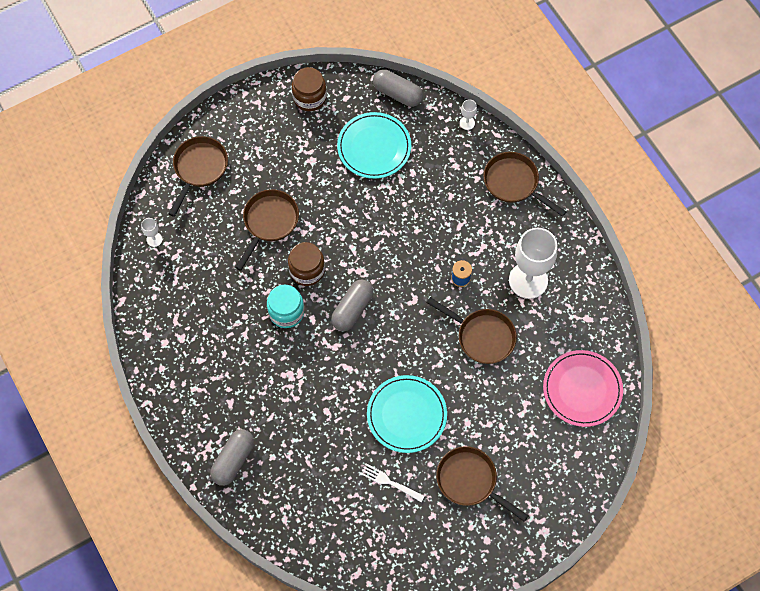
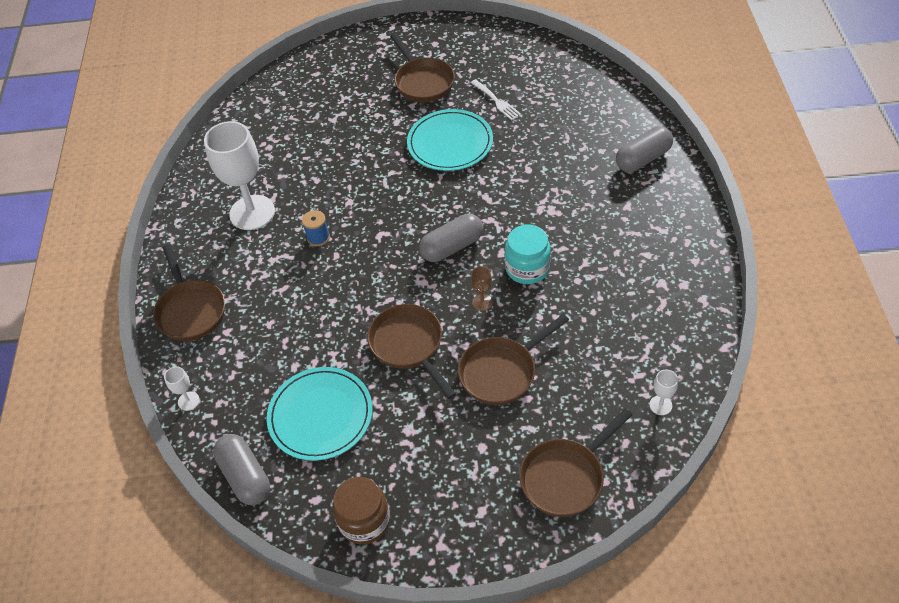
camera: 150 degrees left, 15 degrees down
brown jar [288,242,325,286] -> brown goblet [471,266,493,311]
brown pan [427,297,517,364] -> brown pan moved to [367,304,456,399]
pink plate [543,350,623,427] -> none

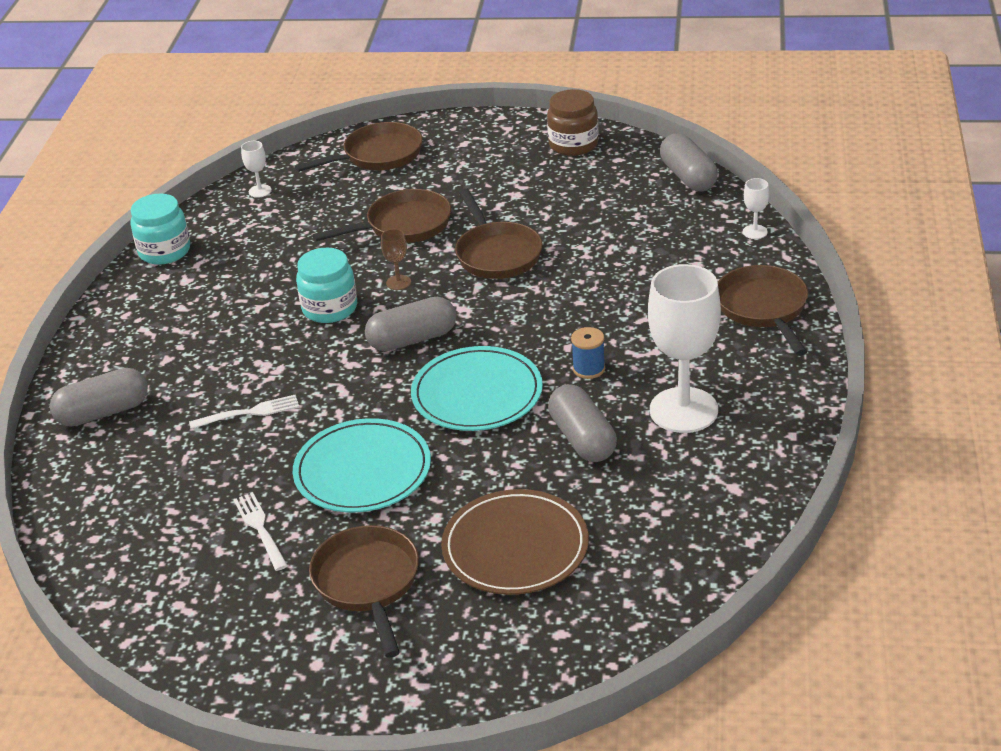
camera: 170 degrees left, 15 degrees down
turquoise plate [267,367,373,461] -> turquoise plate moved to [411,346,543,431]
none -> turquoise jar [130,193,190,265]
none -> white fork [189,395,299,429]
none -> brown plate [441,489,589,595]
none -> grey capsule [548,384,617,462]

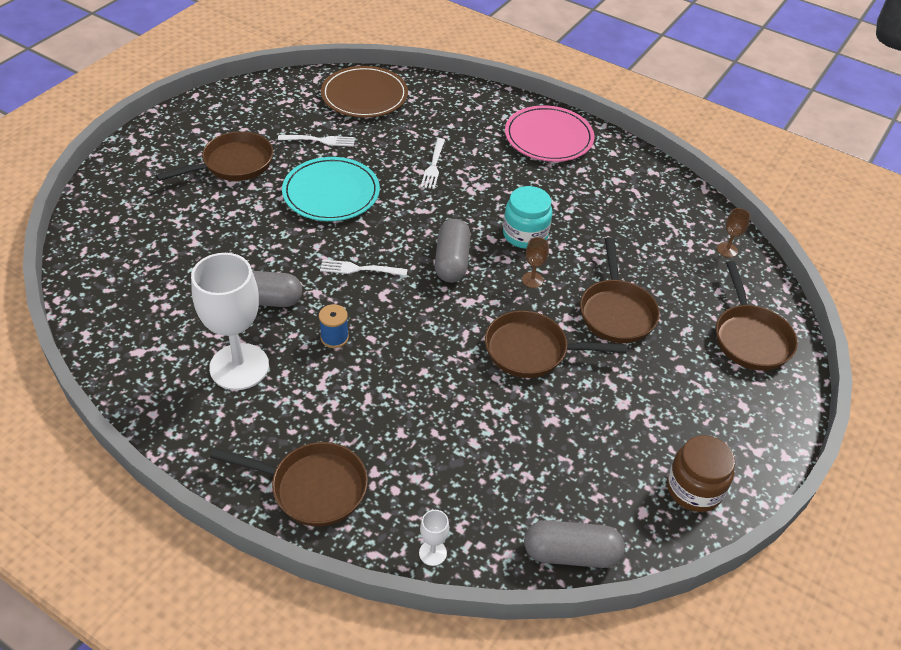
camera: 110 degrees right, 10 degrees up
grey capsule [50,368,148,427] -> none
turquoise jar [130,193,190,265] -> none
white goblet [241,141,272,198] -> brown goblet [717,208,751,257]
brown pan [309,525,419,658] -> brown pan turned 45 degrees counterclockwise [156,131,273,181]
turquoise plate [411,346,543,431] -> white fork [320,260,408,276]
brown plate [441,489,589,595] -> brown plate moved to [321,66,408,118]
none -> pink plate [505,105,594,162]

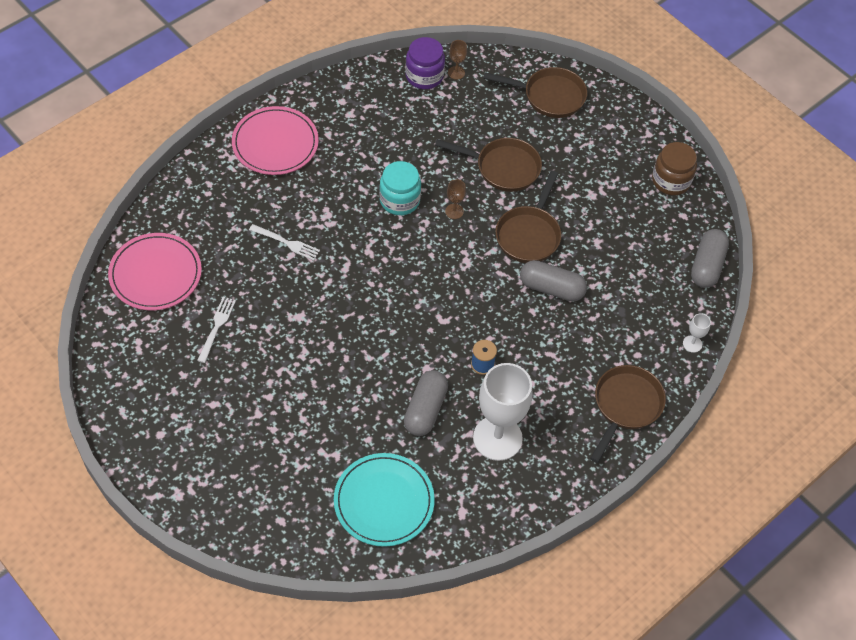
camera: 75 degrees left, 10 degrees up
brown pan [156,131,273,181] -> none
turquoise plate [282,157,380,221] -> turquoise plate moved to [334,453,435,547]
white fork [320,260,408,276] -> none
brown plate [321,66,408,118] -> pink plate [108,233,202,310]
grey capsule [435,219,470,282] -> grey capsule moved to [520,260,587,302]
none -> purple jar [405,37,445,89]

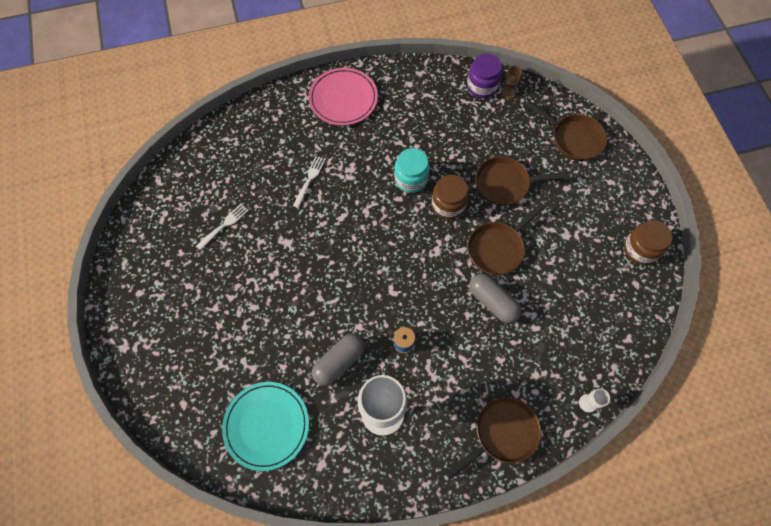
camera: 30 degrees right, 10 degrees up
pink plate [108,233,202,310] -> none
white fork [249,224,320,261] -> white fork turned 120 degrees counterclockwise [293,156,326,208]
brown pan [435,138,542,192] -> brown pan turned 135 degrees clockwise [475,156,570,206]
brown goblet [445,179,466,219] -> brown jar [432,175,469,219]
grey capsule [691,229,729,288] -> none

